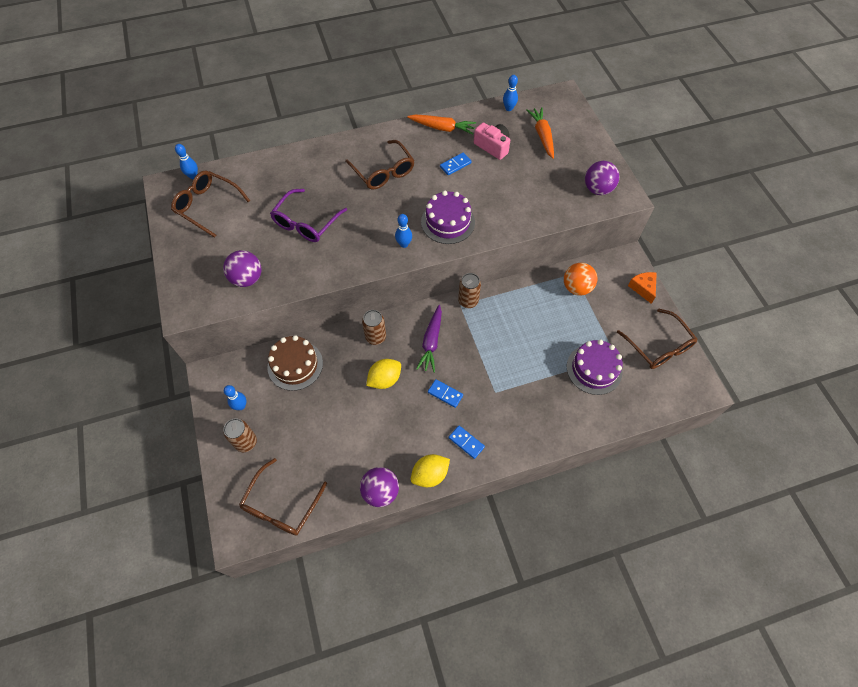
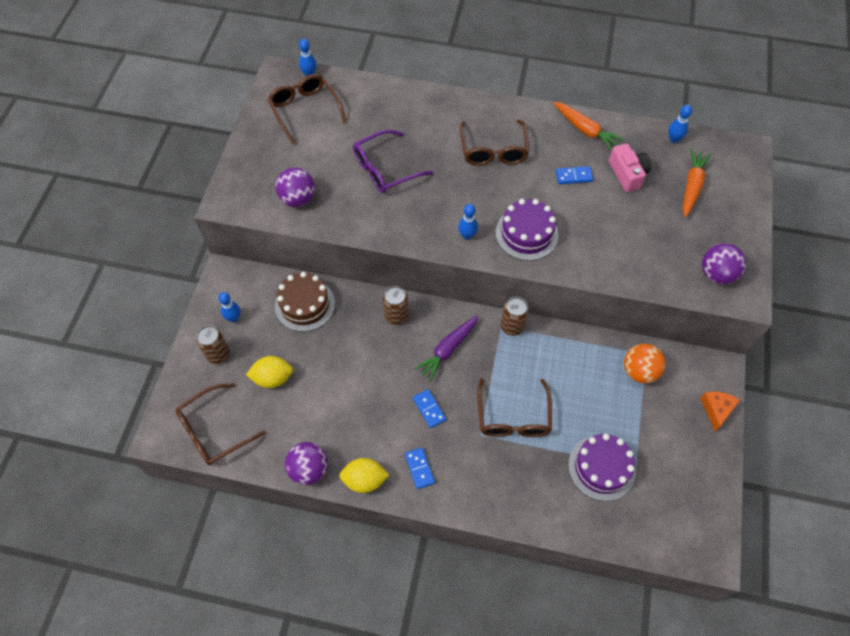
camera: 30 degrees right, 0 degrees up
yellow lemon [366,359,401,389] -> yellow lemon moved to [246,356,293,388]
brown glasses [617,309,698,369] -> brown glasses moved to [477,378,552,437]

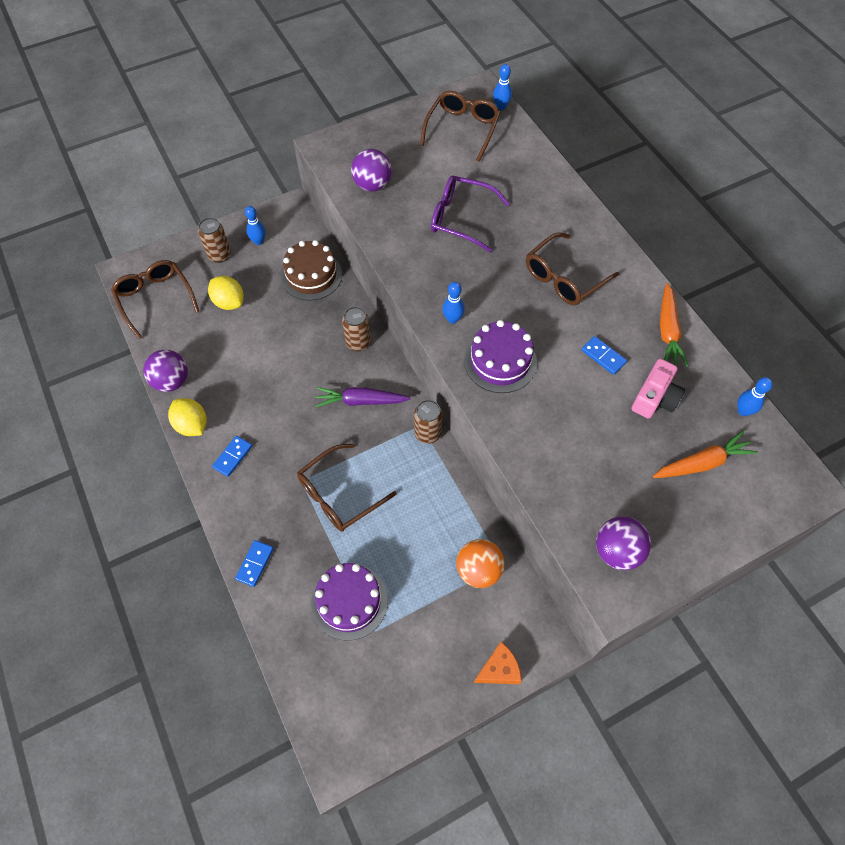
camera: 50 degrees right, 0 degrees up
brown glasses [175,383,266,466] -> brown glasses turned 45 degrees clockwise [111,260,199,339]
blue domino [413,389,446,428] -> blue domino moved to [235,540,274,587]

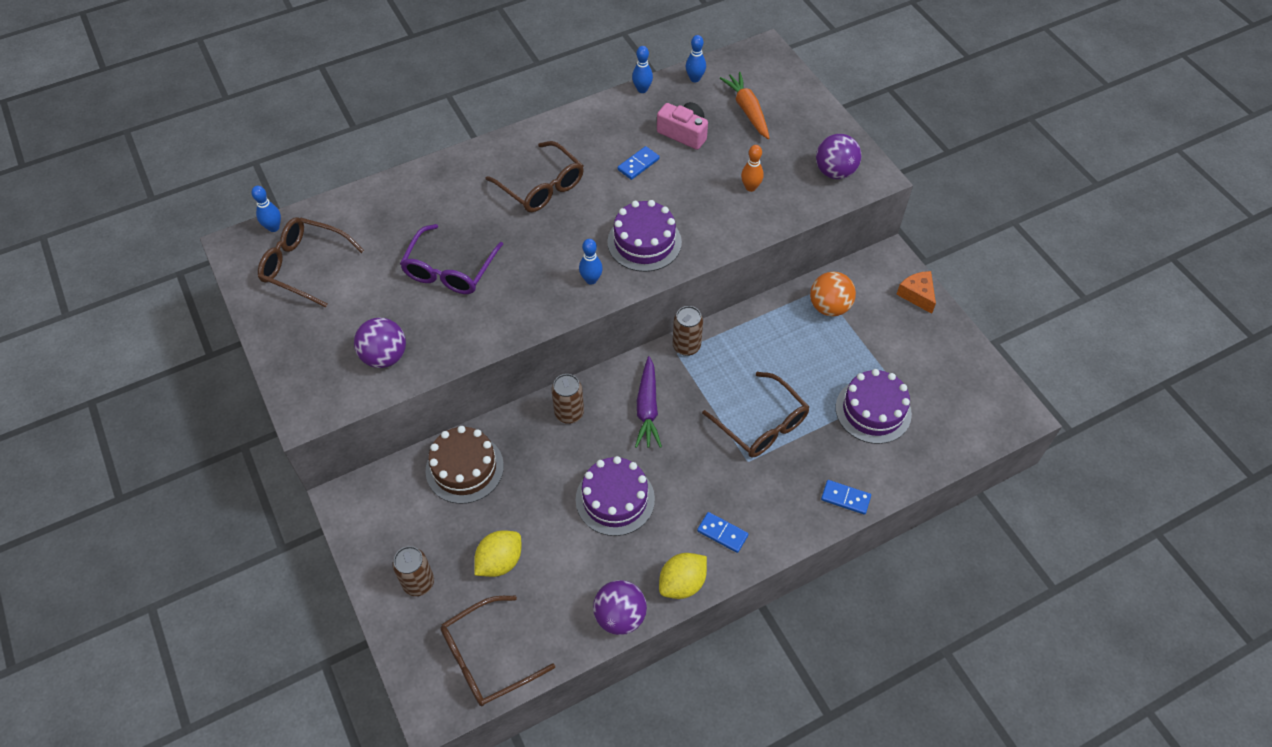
camera: 90 degrees left, 5 degrees down
blue bowling pin [245,206,266,245] -> blue bowling pin moved to [632,46,653,93]
orange carrot [660,283,689,367] -> none
none -> purple cake [576,456,655,536]
none -> orange bowling pin [741,145,764,192]

